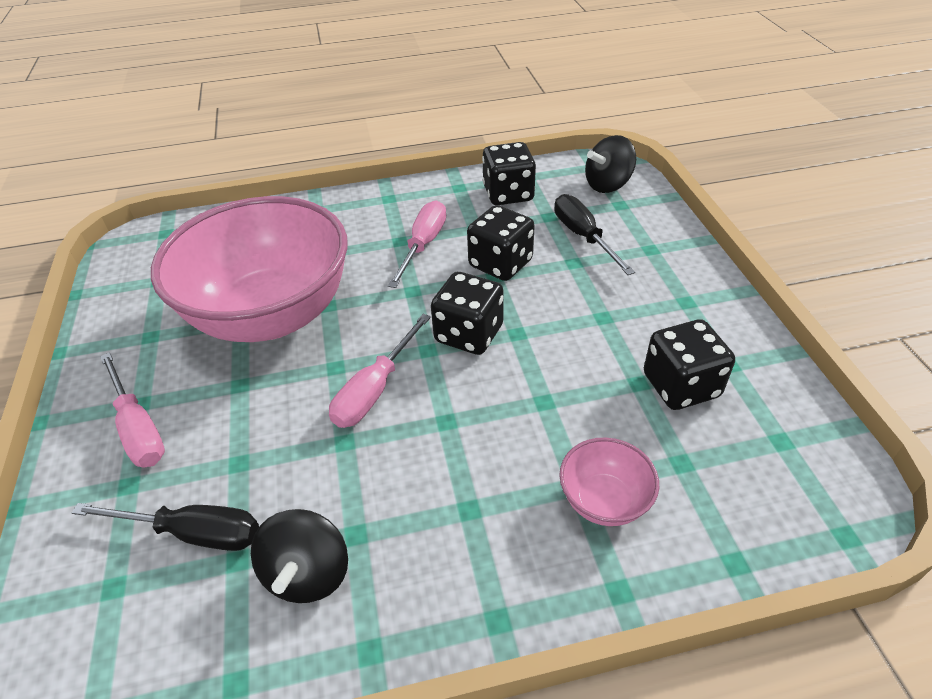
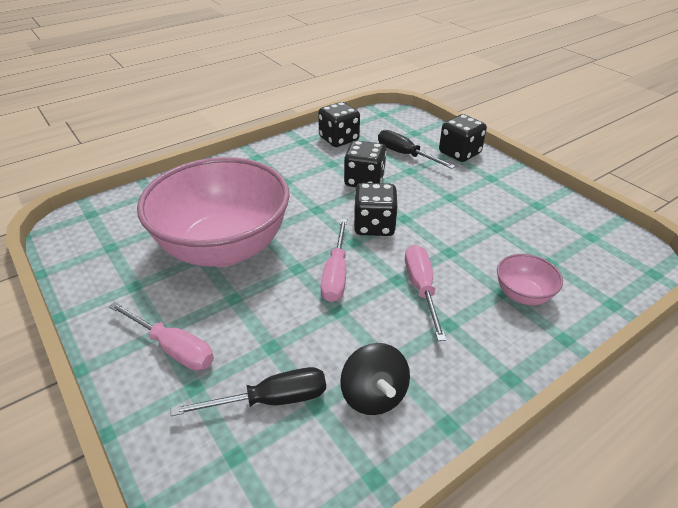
camera: 25 degrees left, 5 degrees down
pink screwdriver [388,200,446,288] -> pink screwdriver moved to [405,245,446,341]
black spinning top [585,135,636,193] -> none
black dice [644,319,735,410] -> black dice moved to [439,114,487,162]

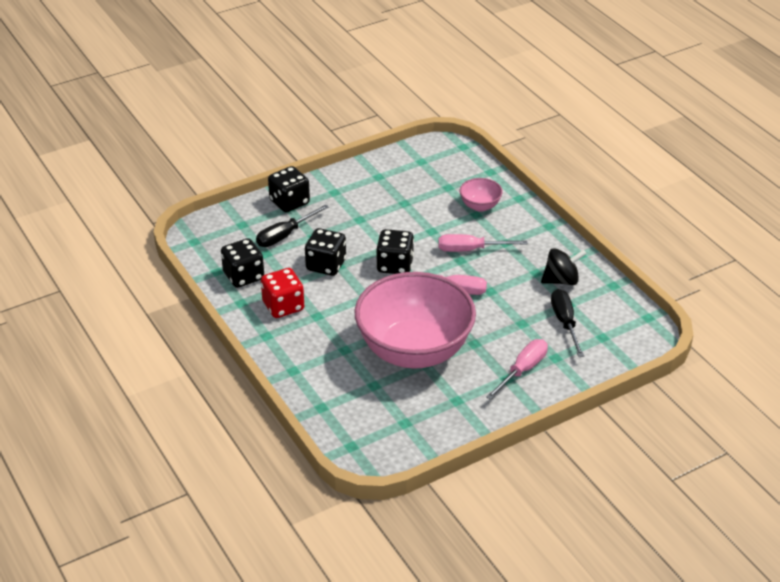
camera: 85 degrees left, 0 degrees up
none -> red dice [261,268,304,318]

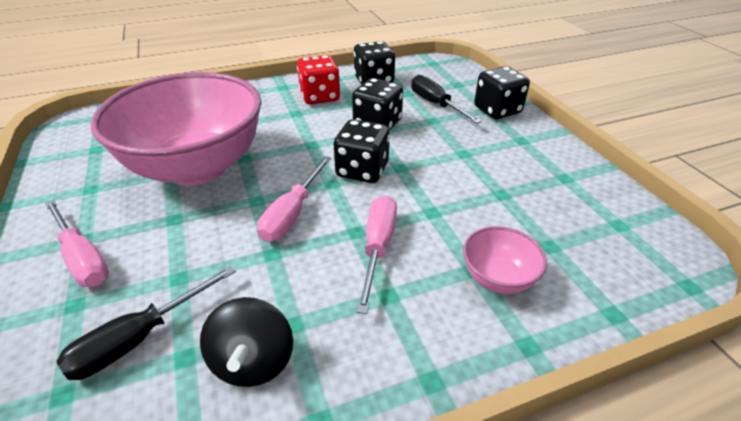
camera: 100 degrees right, 0 degrees up
black screwdriver [551,289,584,357] -> black screwdriver turned 135 degrees clockwise [57,265,236,380]

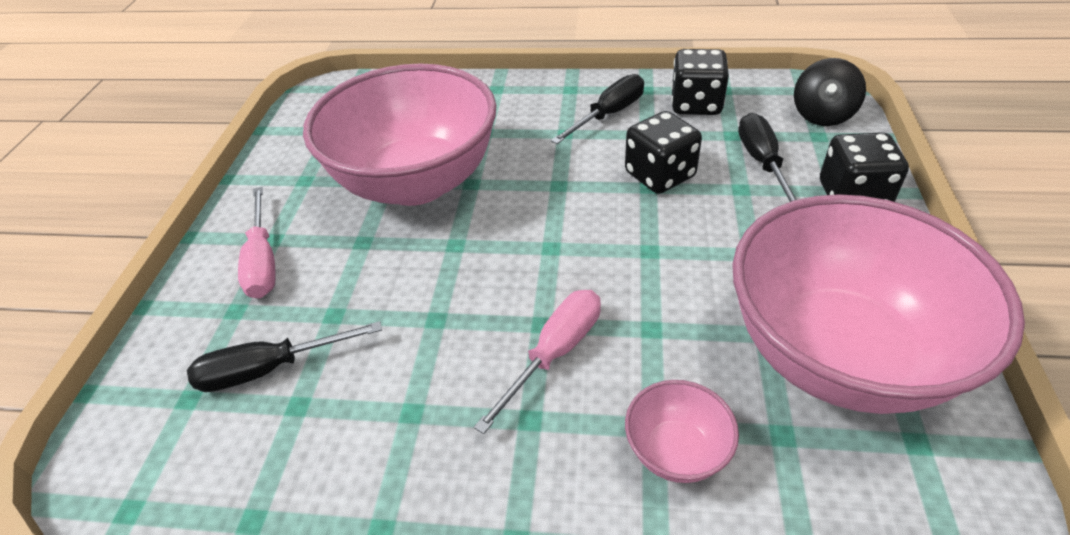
camera: 30 degrees right, 5 degrees up
black spinning top [200,297,293,387] -> black spinning top moved to [794,58,866,126]
pink screwdriver [257,156,331,242] -> none
red dice [297,55,340,104] -> black screwdriver [551,74,644,144]
black dice [334,119,390,183] -> none
none -> pink bowl [732,194,1025,414]

